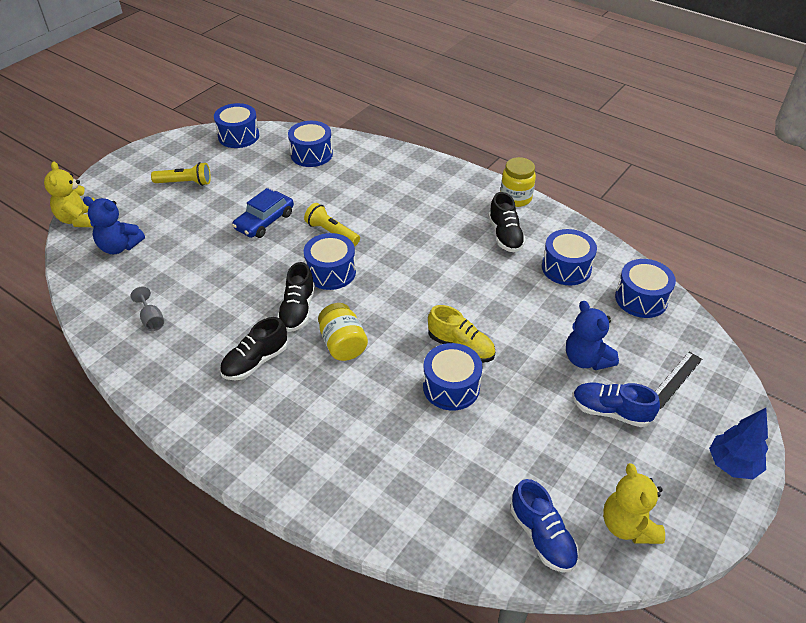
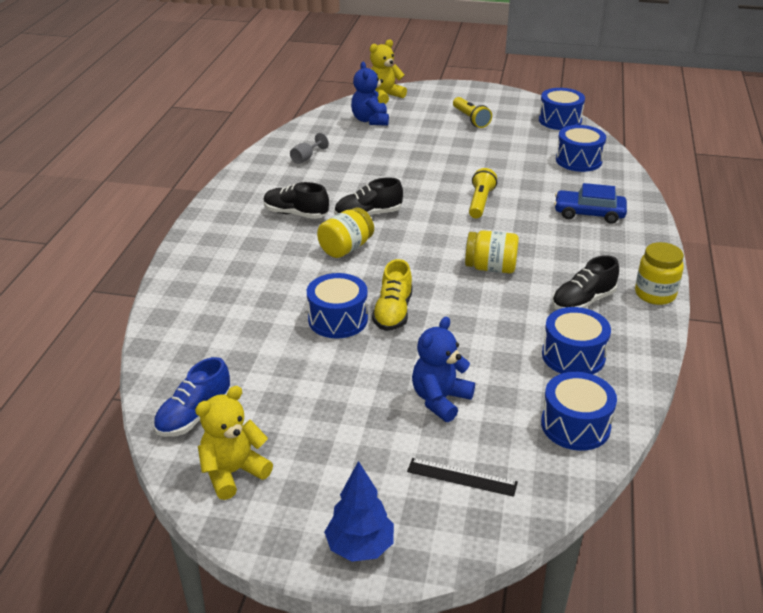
camera: 65 degrees right, 10 degrees down
blue car [232,188,294,238] -> blue car moved to [554,183,627,224]
blue drum [304,233,356,290] -> none
blue shoe [573,382,660,427] -> none
none -> yellow jar [465,230,519,273]

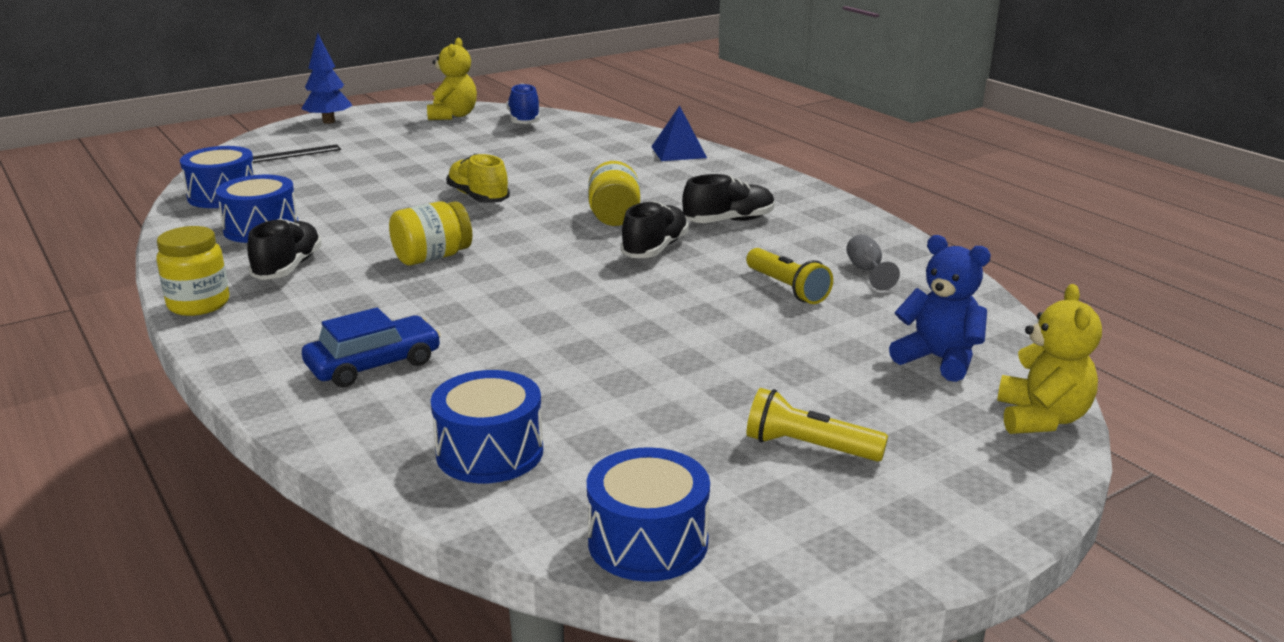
camera: 135 degrees right, 10 degrees down
blue drum [307,273,368,338] -> none
blue teddy bear [412,317,475,422] -> none
yellow flashlight [469,168,497,218] -> yellow flashlight moved to [746,248,833,304]
none -> blue pyramid [651,106,707,161]

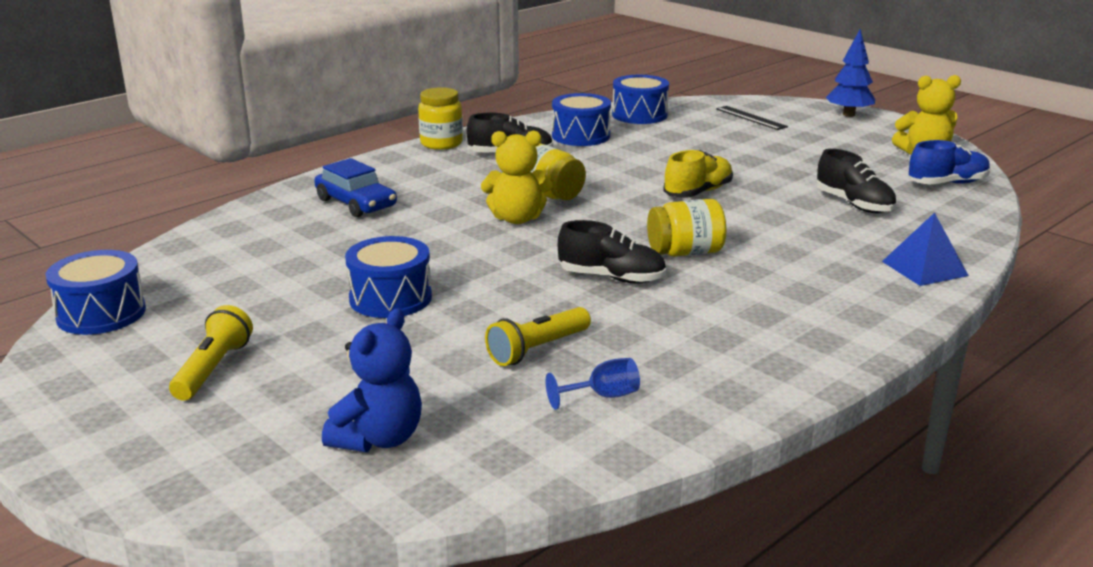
camera: 80 degrees right, 0 degrees up
blue drum [431,370,543,483] -> blue drum moved to [345,236,432,318]
black shoe [682,174,775,223] -> black shoe moved to [816,149,896,213]
grey goblet [846,234,900,291] -> blue goblet [546,358,640,410]
yellow teddy bear [997,284,1102,434] -> yellow teddy bear moved to [481,130,552,224]

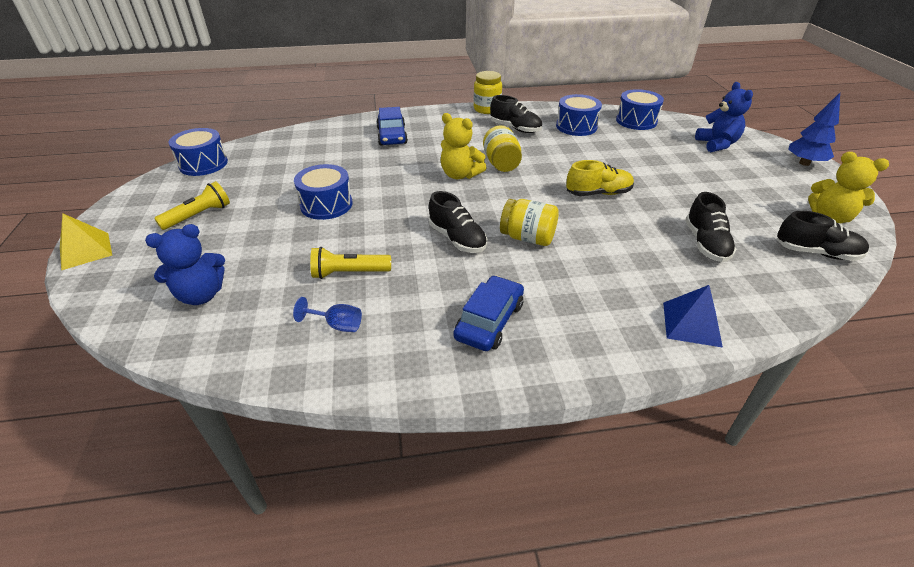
camera: 35 degrees right, 15 degrees up
black ruler [716,106,788,130] -> blue teddy bear [695,82,753,152]
blue shoe [908,140,991,185] -> black shoe [776,211,869,261]
none -> yellow pyramid [60,213,112,270]
none -> blue car [453,275,524,351]

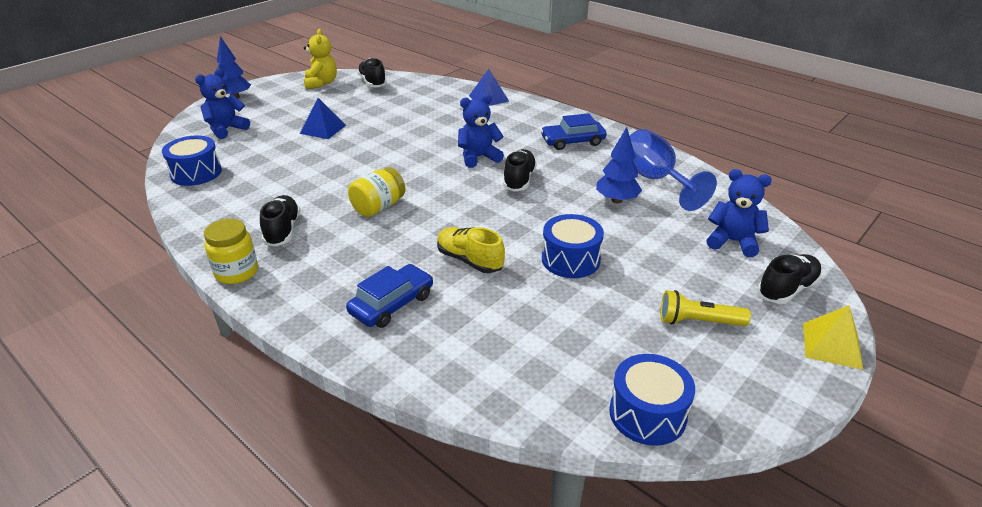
camera: 130 degrees left, 5 degrees down
blue goblet [293,297,362,332] -> blue goblet [630,129,717,211], size x2.17
yellow flashlight [310,247,391,279] -> blue tree [596,127,642,203]
yellow teddy bear [441,113,486,179] -> none
yellow jar [500,199,559,246] -> blue teddy bear [458,94,504,168]
blue drum [556,94,602,136] -> none
yellow shoe [566,160,634,196] -> yellow shoe moved to [437,227,505,273]
black shoe [685,192,736,262] -> black shoe moved to [757,254,822,304]
none -> blue pyramid [300,98,346,139]

